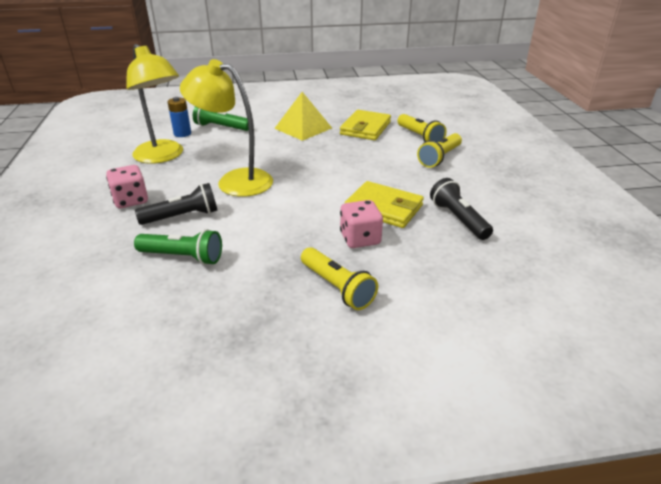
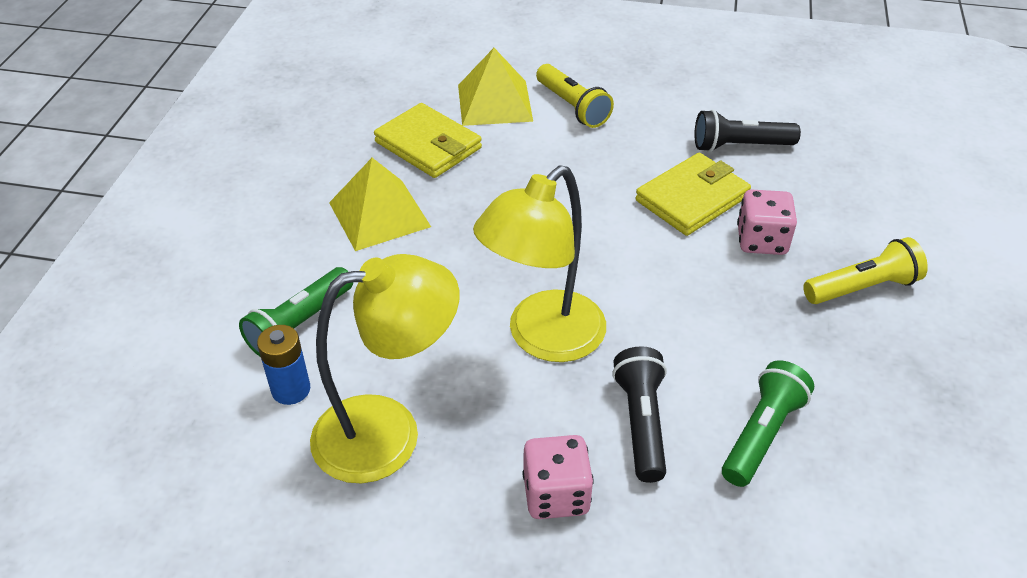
camera: 70 degrees left, 10 degrees up
yellow flashlight [397,114,446,142] -> yellow pyramid [458,48,533,126]

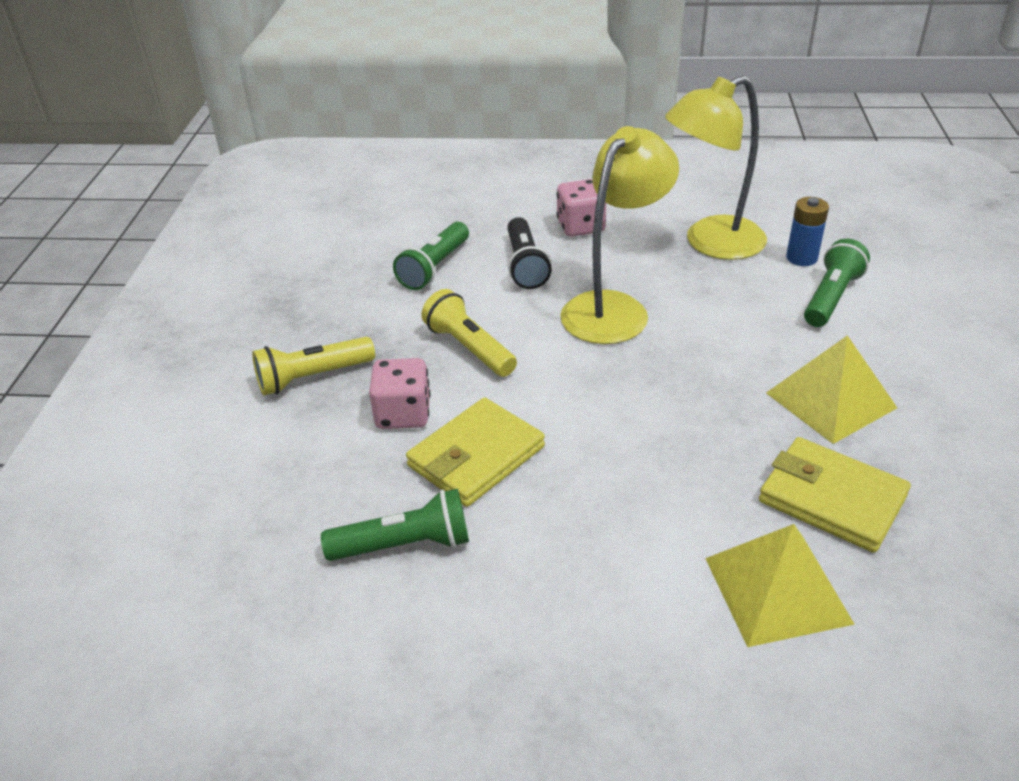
camera: 175 degrees right, 5 degrees down
yellow flashlight [536,64,614,128] -> yellow flashlight moved to [421,289,517,377]
black flashlight [694,109,801,152] -> green flashlight [321,489,469,561]

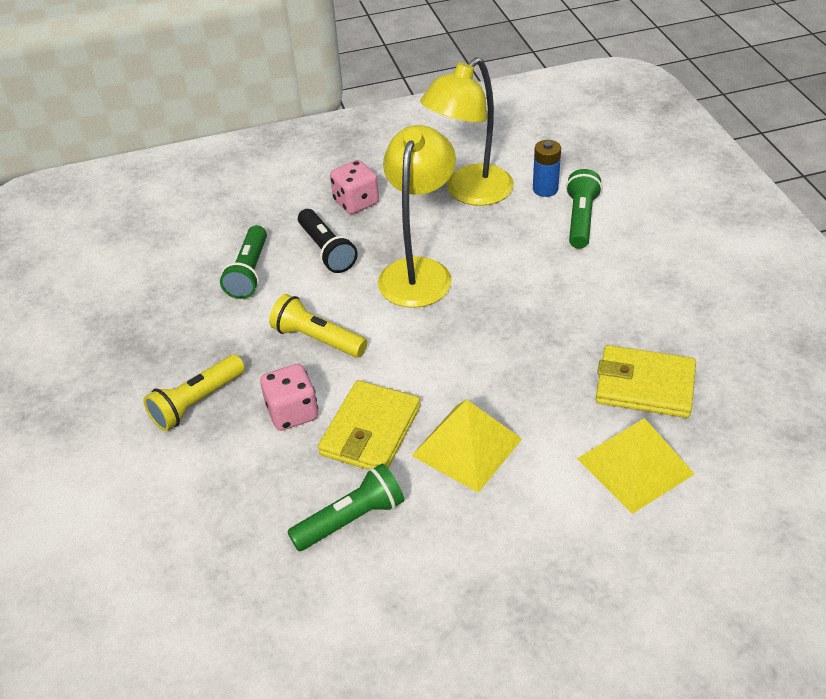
camera: 20 degrees left, 5 degrees up
yellow pyramid [766,335,897,444] -> yellow pyramid moved to [412,399,522,493]

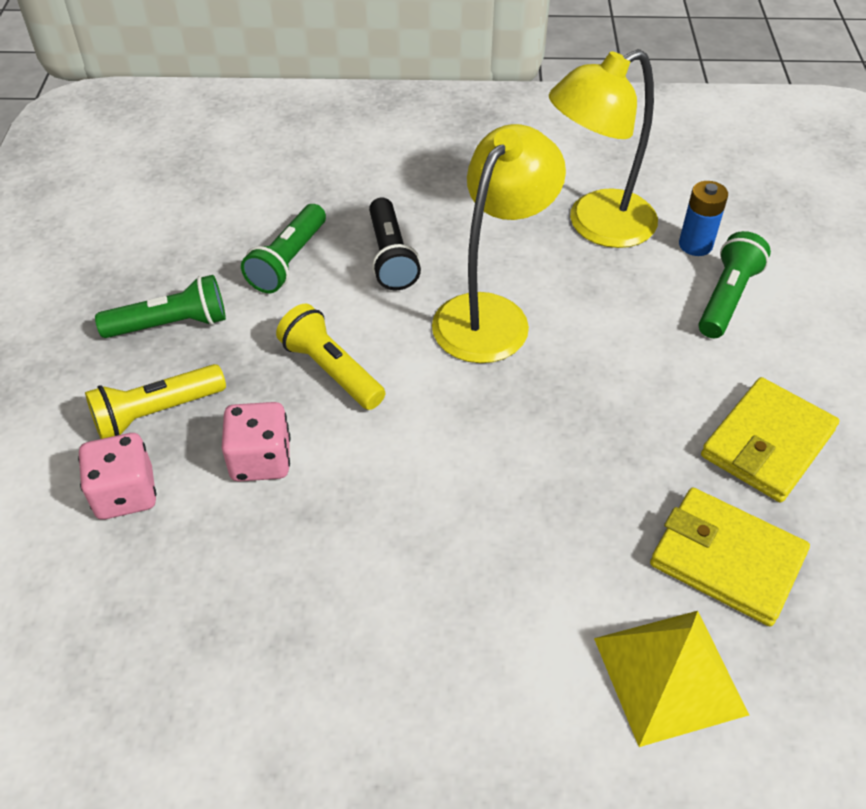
camera: 15 degrees right, 5 degrees up
green flashlight [287,463,404,551] -> green flashlight moved to [95,275,226,338]
yellow wallet [318,380,420,470] -> yellow wallet moved to [701,377,839,502]
pink dice [330,160,379,214] -> pink dice moved to [78,433,156,520]
yellow pyramid [412,399,522,493] -> none

